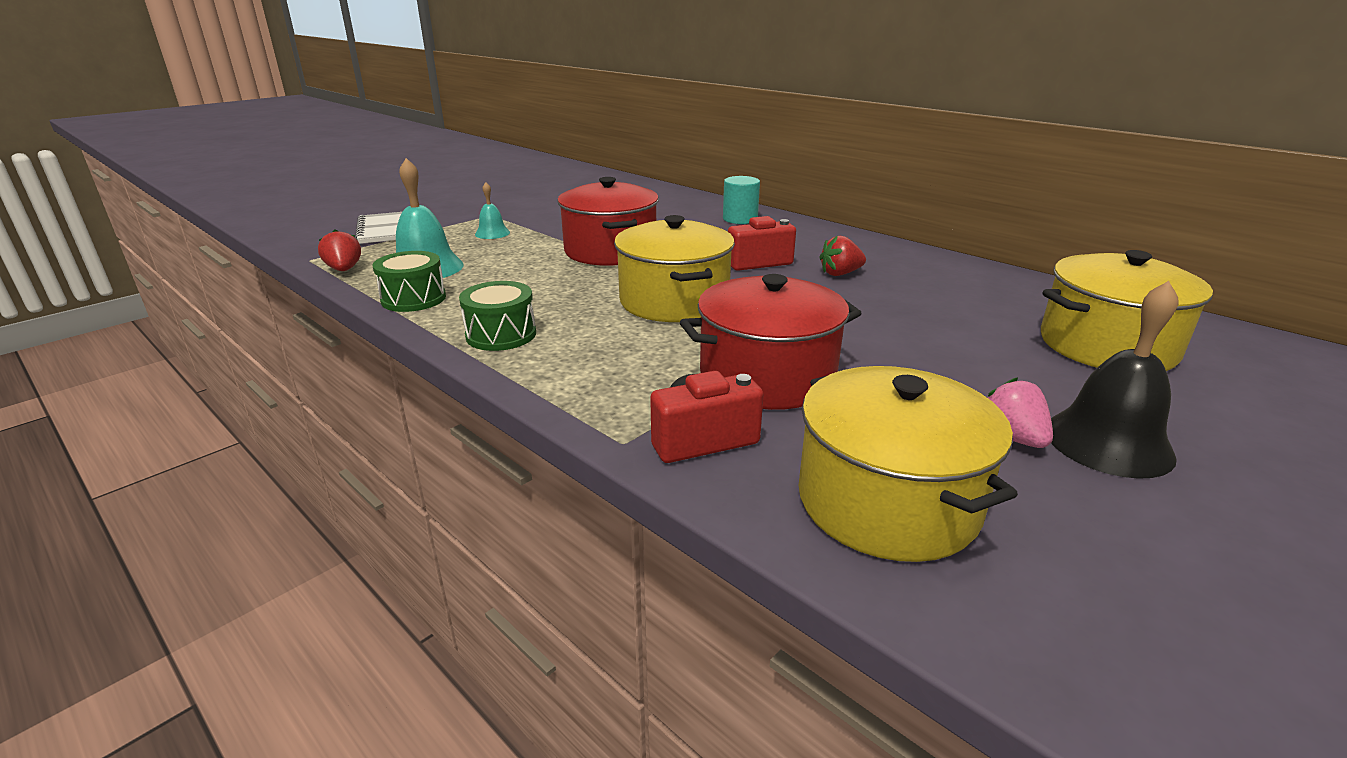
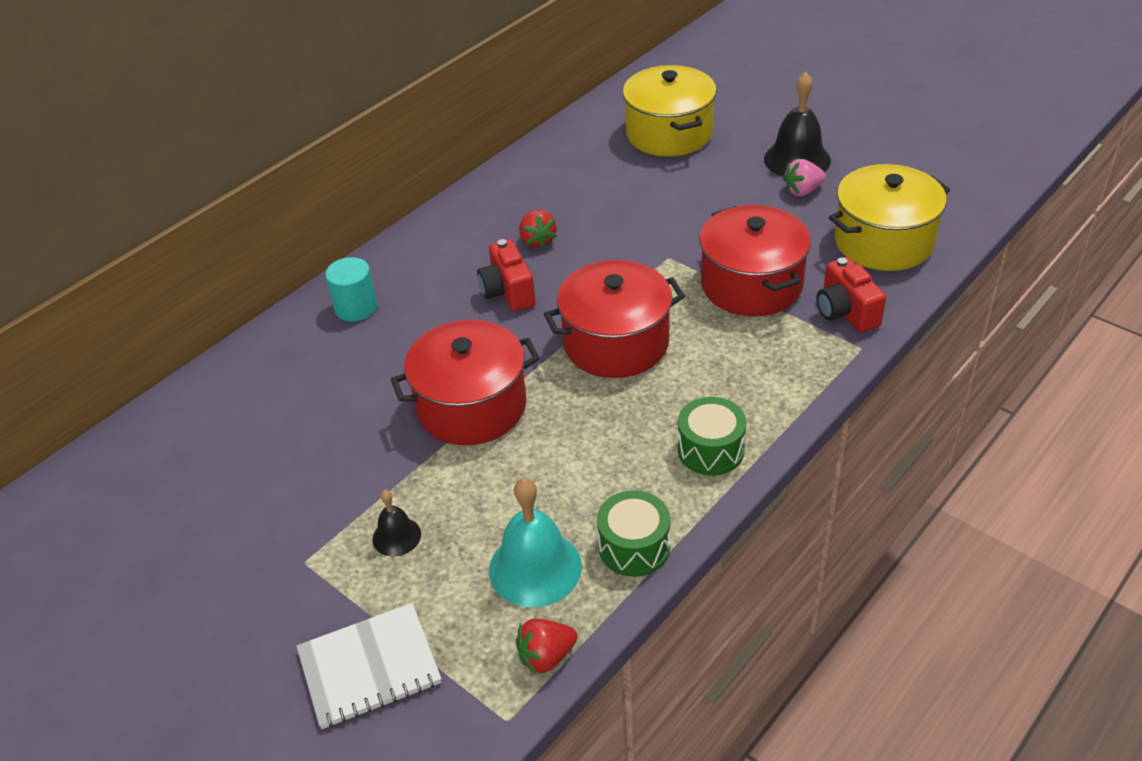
camera: 90 degrees left, 15 degrees up
turquoise bell [475,182,510,239] -> black bell [372,490,421,556]
yellow pot [614,215,735,322] -> red pot [544,260,685,378]

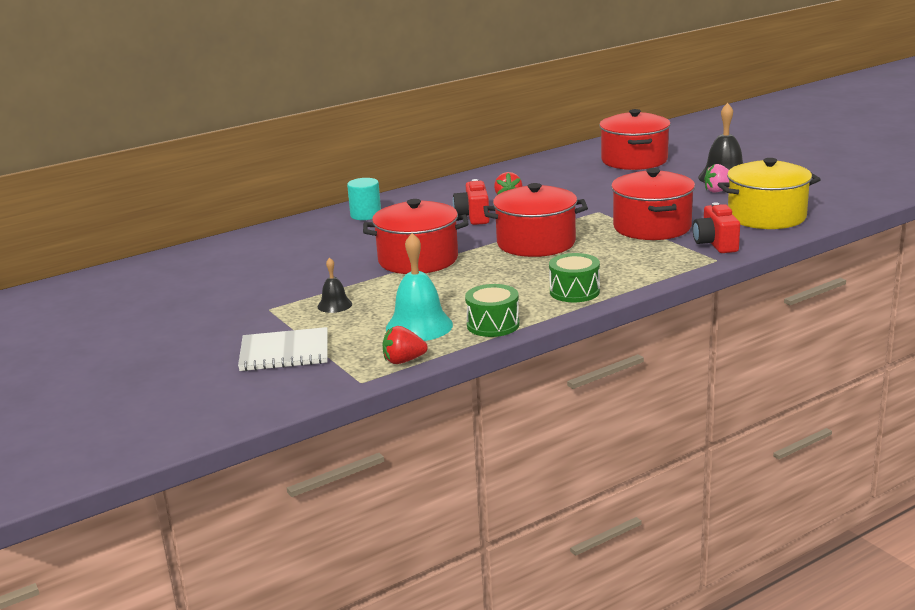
camera: 15 degrees right, 20 degrees down
yellow pot [623,65,717,157] -> red pot [599,109,671,170]

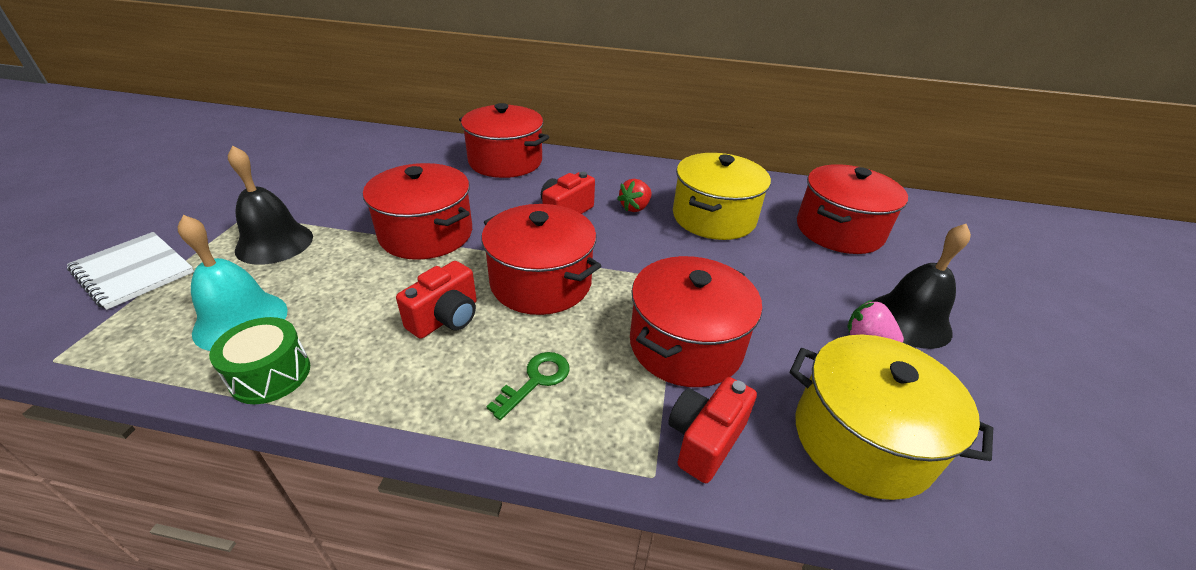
camera: 40 degrees right, 15 degrees up
black bell [318,257,352,313] -> black bell [228,146,313,265], size x1.84
turquoise cylinder [347,178,381,220] -> red pot [459,103,549,178]
red strawberry [383,326,428,364] -> none
green drum [549,253,600,302] -> none
none -> red camera [396,261,477,339]
none -> green key [486,352,570,420]
none -> yellow pot [673,153,771,240]

